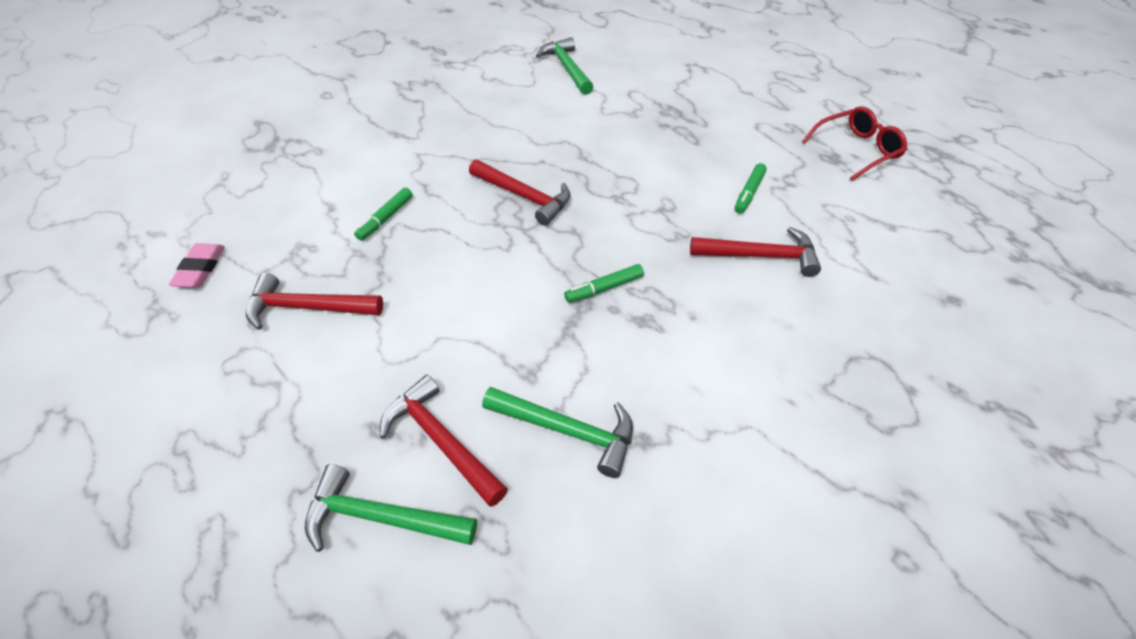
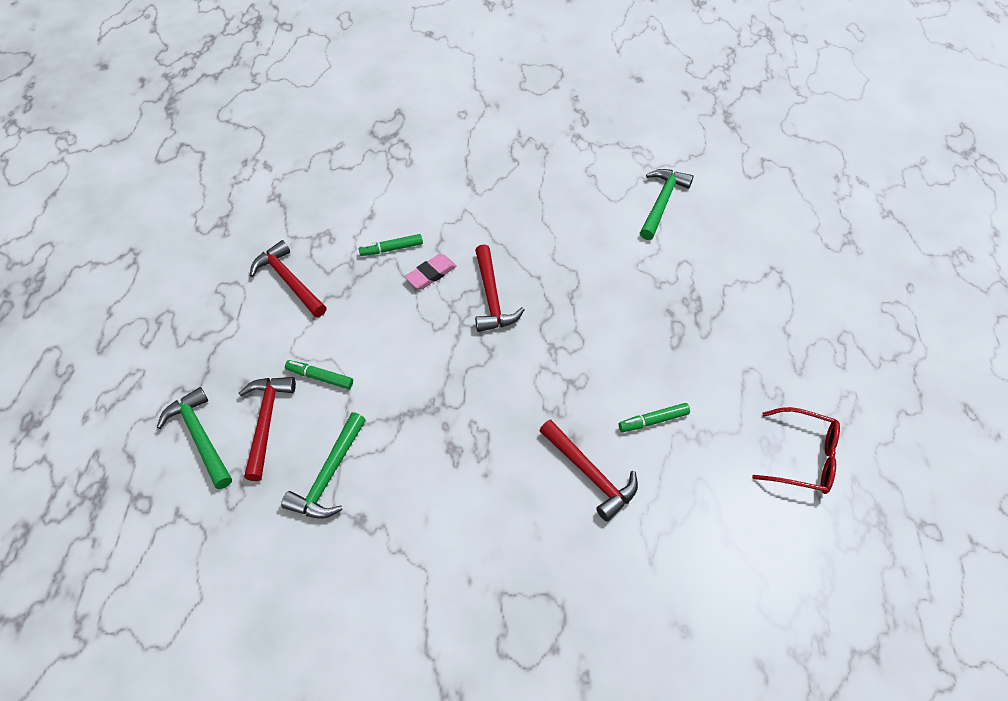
camera: 45 degrees right, 5 degrees up
pink eraser [169,243,225,288] -> pink eraser moved to [405,254,457,289]
green hammer [482,387,633,478] -> green hammer turned 45 degrees clockwise [281,412,366,519]
green marker [564,264,644,303] -> green marker moved to [285,360,353,389]

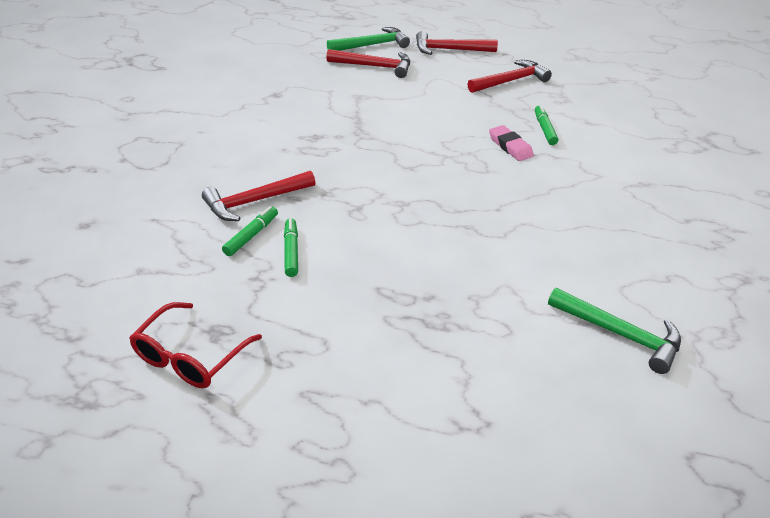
camera: 100 degrees right, 15 degrees down
green hammer [281,412,366,519] -> none
green marker [285,360,353,389] -> green marker moved to [222,206,278,256]
red hammer [475,244,524,332] -> red hammer moved to [416,31,498,55]

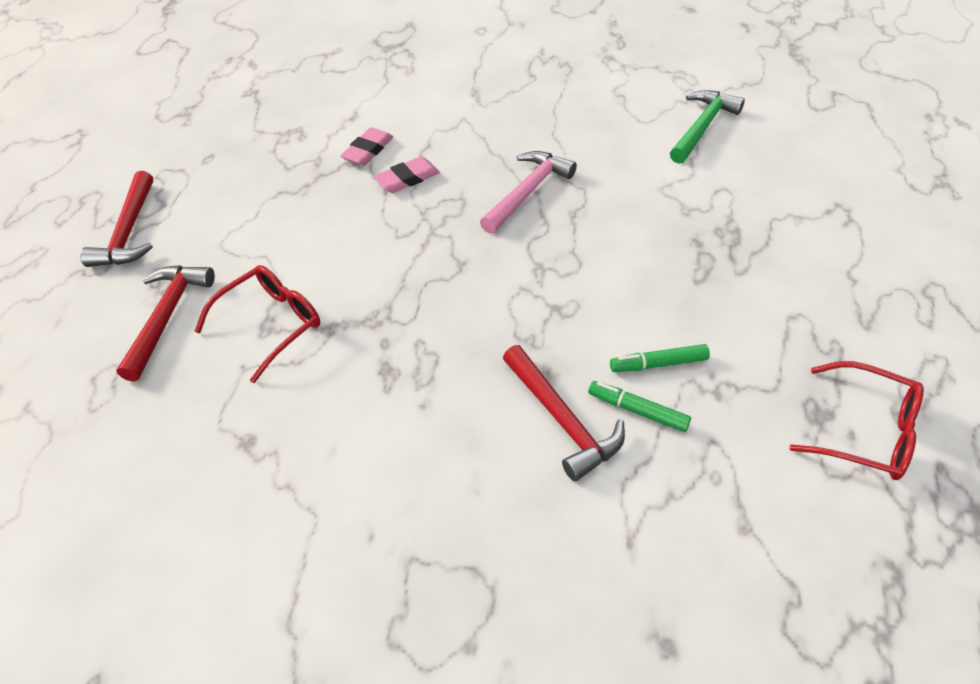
camera: 90 degrees left, 10 degrees up
green hammer [327,27,410,51] -> none
red hammer [467,60,552,93] -> none
green marker [535,105,558,145] -> pink eraser [340,127,393,166]
none -> red glasses [194,265,320,383]
none -> pink hammer [480,151,577,234]

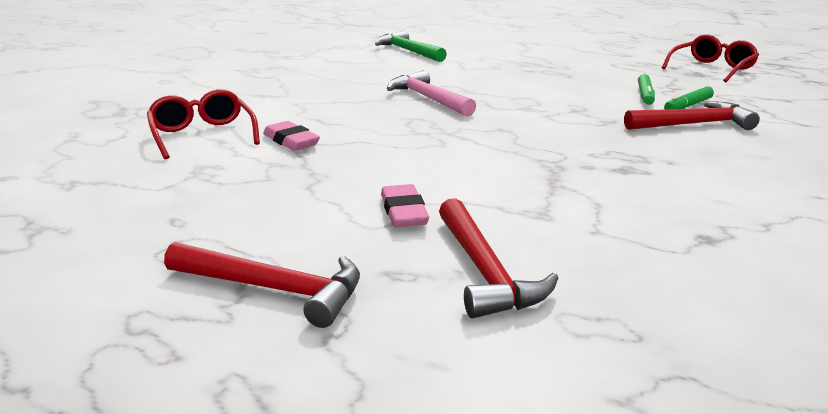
camera: 70 degrees left, 25 degrees down
red hammer [117,265,215,382] -> red hammer turned 135 degrees counterclockwise [439,198,558,319]
red glasses [194,265,320,383] -> red glasses moved to [147,89,260,159]
pink eraser [374,157,440,193] -> pink eraser moved to [381,184,429,227]

